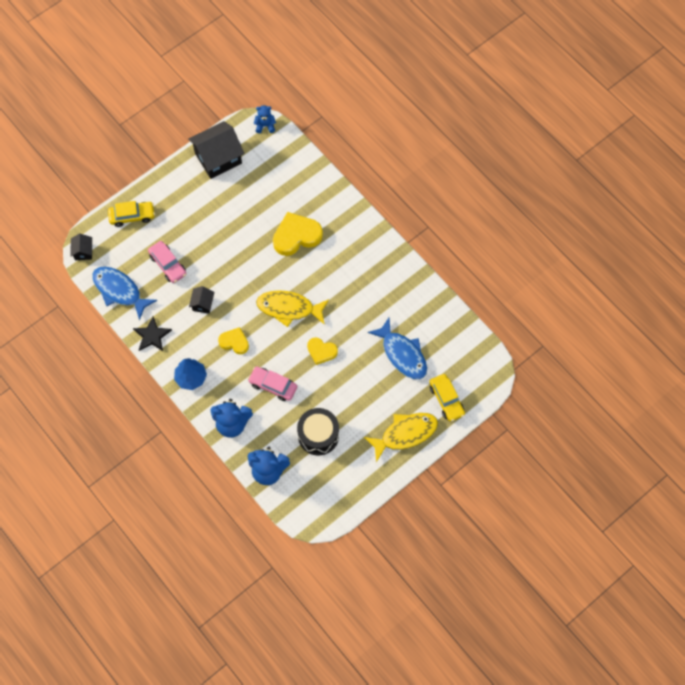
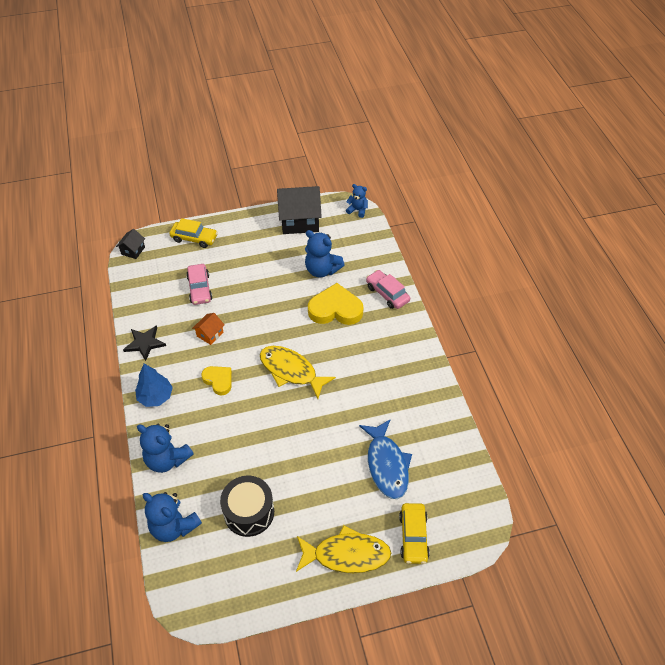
camera: 25 degrees right, 15 degrees down
blue fish [92,266,157,321] -> none
black house [189,286,214,314] -> orange house [192,313,225,345]
pink car [248,366,297,401] -> pink car moved to [366,270,410,309]
yellow heart [307,337,338,365] -> none
none -> blue teddy bear [305,230,345,278]

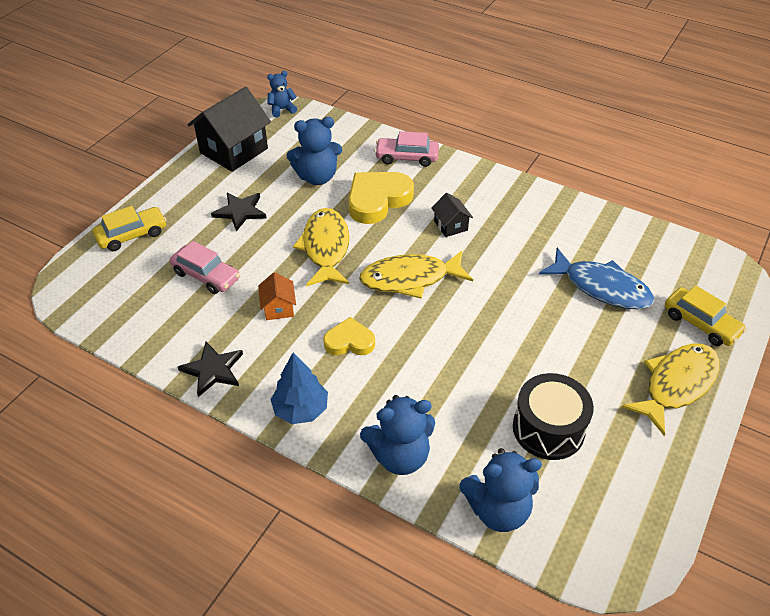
camera: 45 degrees left, 5 degrees down
black house [116,229,145,259] -> black house moved to [432,193,473,237]
none -> black star [211,193,267,231]
none -> yellow fish [293,208,349,287]

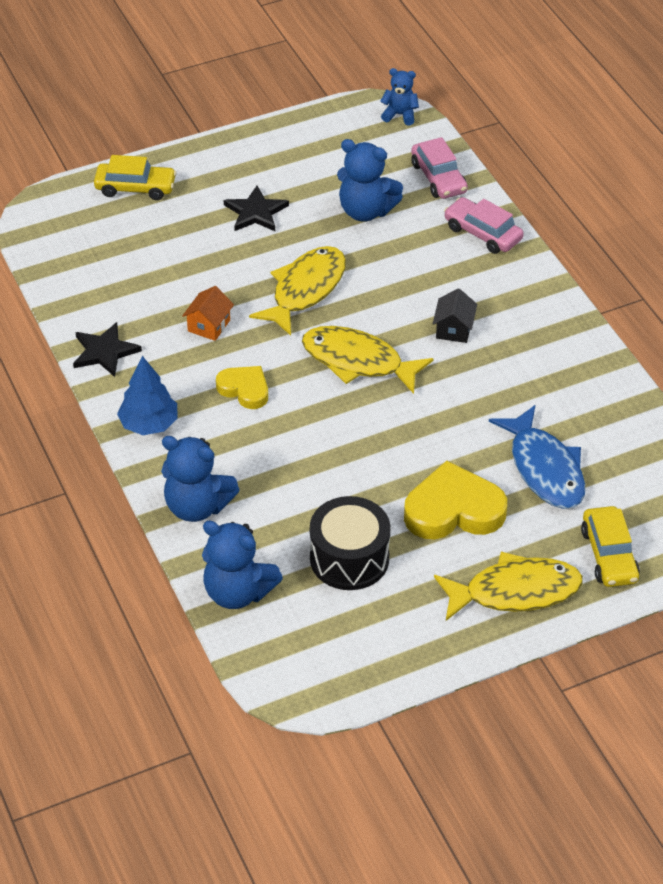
camera: 35 degrees right, 0 degrees up
pink car [170,241,240,294] -> pink car moved to [411,137,468,199]
black house [187,87,271,172] -> none
yellow heart [348,172,414,224] -> yellow heart moved to [404,461,507,539]

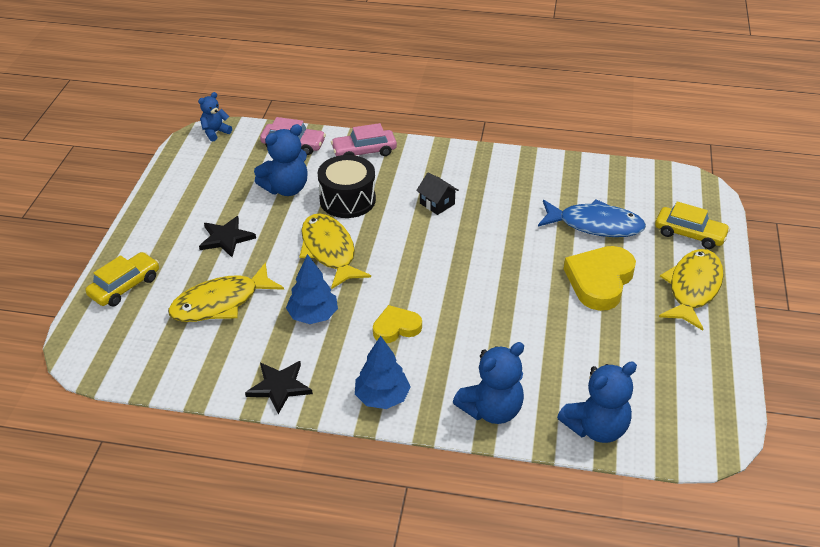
camera: 55 degrees left, 5 degrees down
orange house [182,286,234,341] -> blue tree [286,254,338,324]
yellow fish [302,326,434,394] -> yellow fish moved to [168,262,284,322]
black drum [310,496,391,590] -> black drum moved to [317,155,376,218]

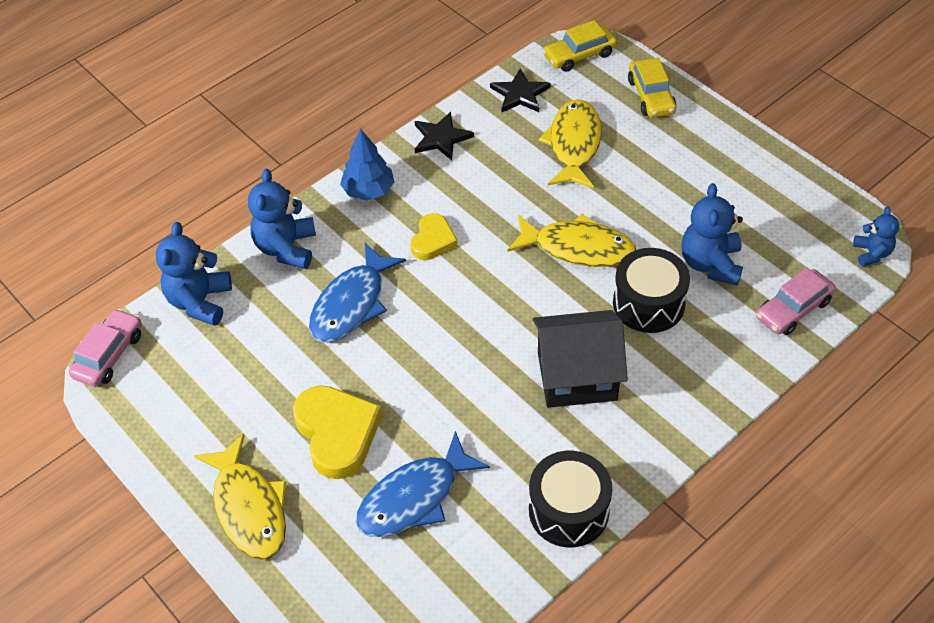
camera: 130 degrees right, 10 degrees up
black star [199,216,256,257] -> black star moved to [490,69,550,113]
blue tree [286,254,338,324] -> none
pink car [331,123,397,156] -> pink car moved to [69,309,142,387]
black house [416,173,459,215] -> black house [533,310,628,408], size x2.08
yellow car [655,202,730,249] -> yellow car moved to [542,20,617,72]
none -> blue fish [309,243,406,343]
none -> black drum [529,451,612,547]

